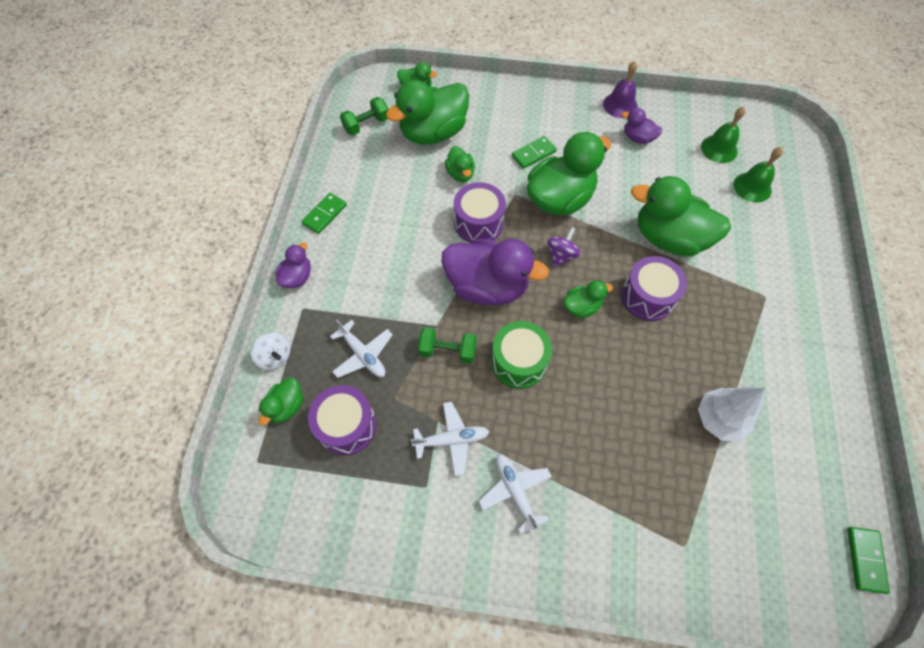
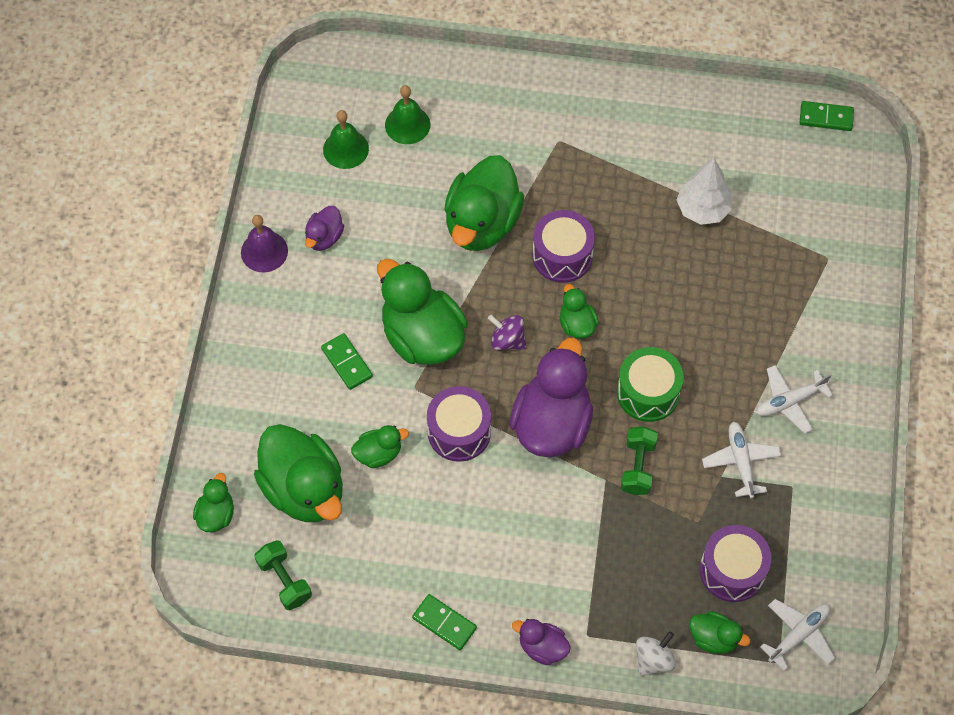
camera: 90 degrees left, 0 degrees up
white plane [330,320,393,378] -> white plane moved to [760,599,835,671]

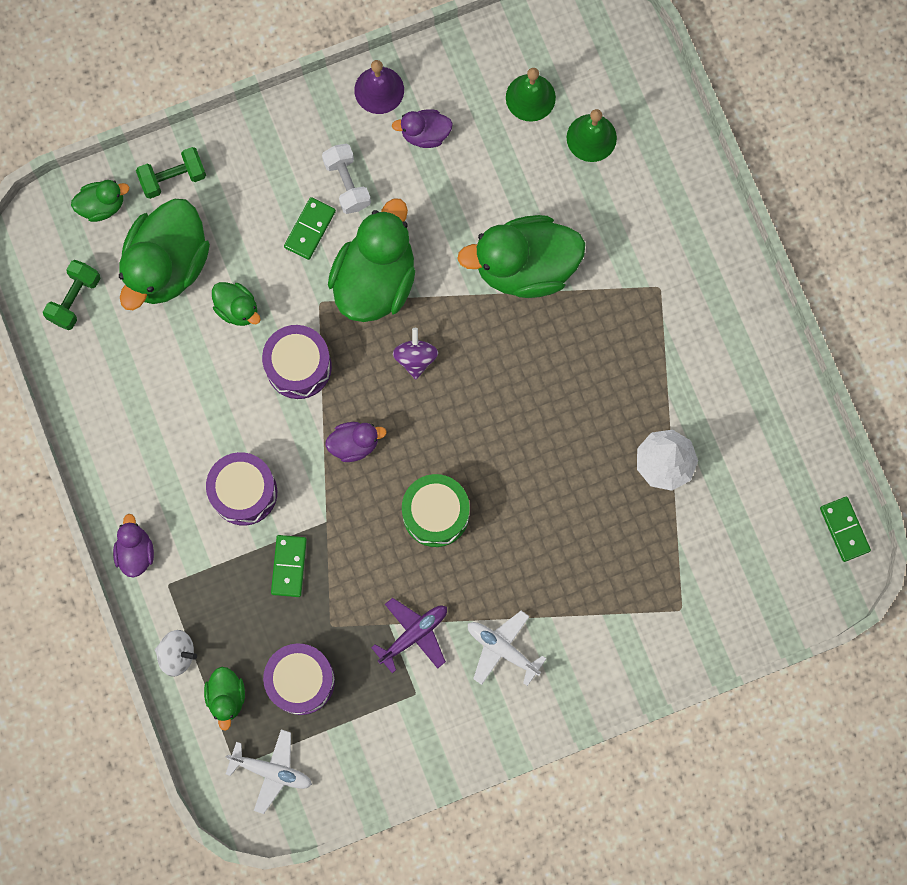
camera: 60 degrees right, 15 degrees up
green domino [412,594,477,650] -> green domino moved to [271,535,307,597]
purple duck [510,338,593,458] -> purple duck [325,422,387,462], size x0.48
purple drum [532,210,595,283] -> purple drum moved to [206,452,277,525]
green duck [559,284,599,338] -> none
green dumbbell [621,426,658,495] -> green dumbbell moved to [136,147,206,199]
white plane [702,422,782,498] -> purple plane [371,598,447,673]
none -> white dumbbell [322,144,371,214]

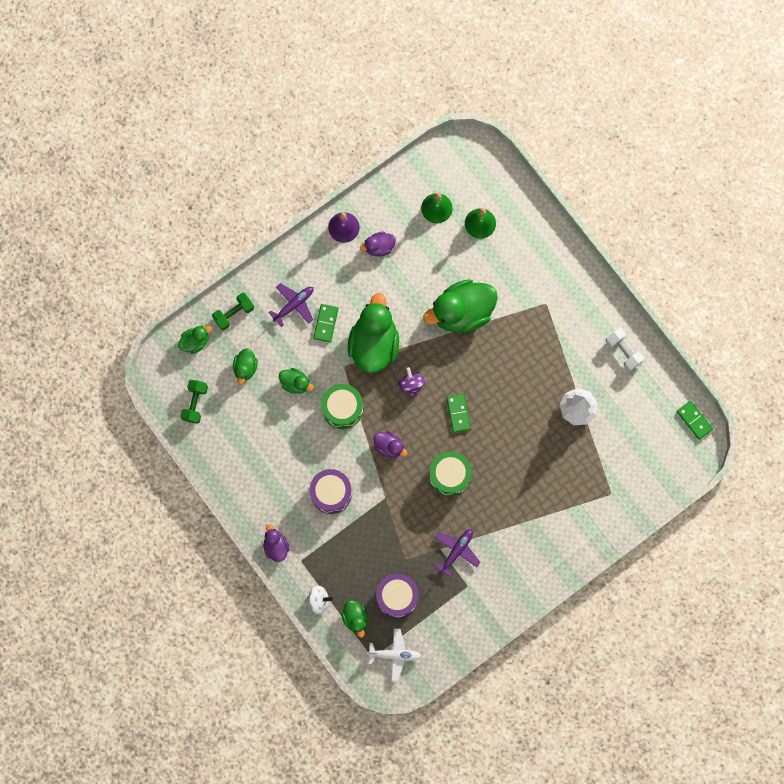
camera: 15 degrees left, 0 degrees up
green duck [119,199,210,310] -> green duck [233,348,258,385], size x0.48
purple drum [262,325,332,399] -> green drum [321,384,363,429]
green domino [271,535,307,597] -> green domino moved to [446,394,471,433]
white dumbbell [322,144,371,214] -> white dumbbell moved to [606,328,644,371]
purple duck [325,422,387,462] -> purple duck turned 60 degrees clockwise [373,431,408,458]
white plane [468,611,547,686] -> none
none -> purple plane [268,283,313,327]

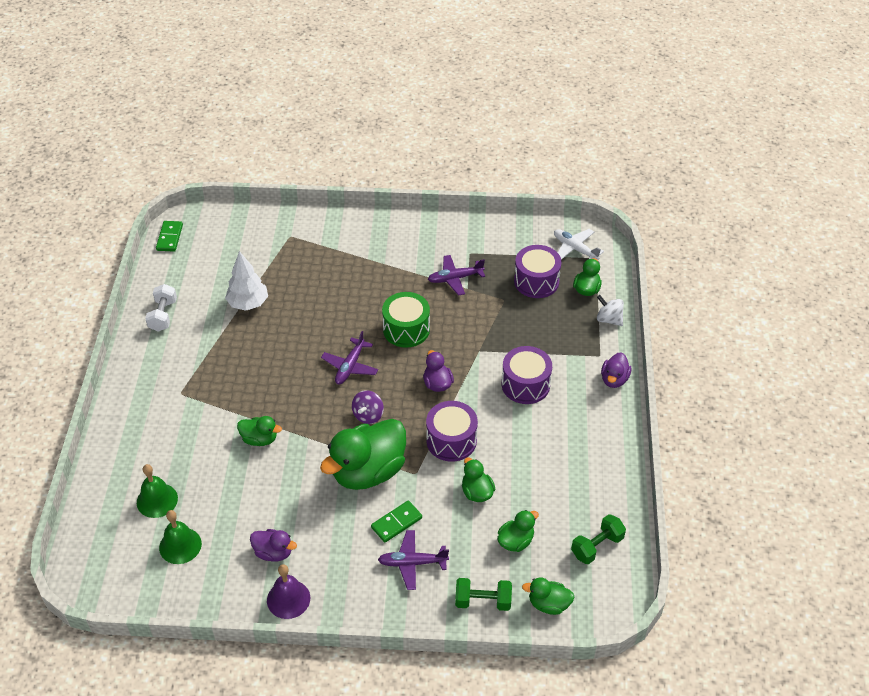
camera: 140 degrees left, 30 degrees down
green drum [321,384,363,429] -> purple drum [426,401,478,462]
green duck [423,279,498,333] -> green duck [237,416,282,446], size x0.48
green domino [446,394,471,433] -> purple plane [321,331,378,385]

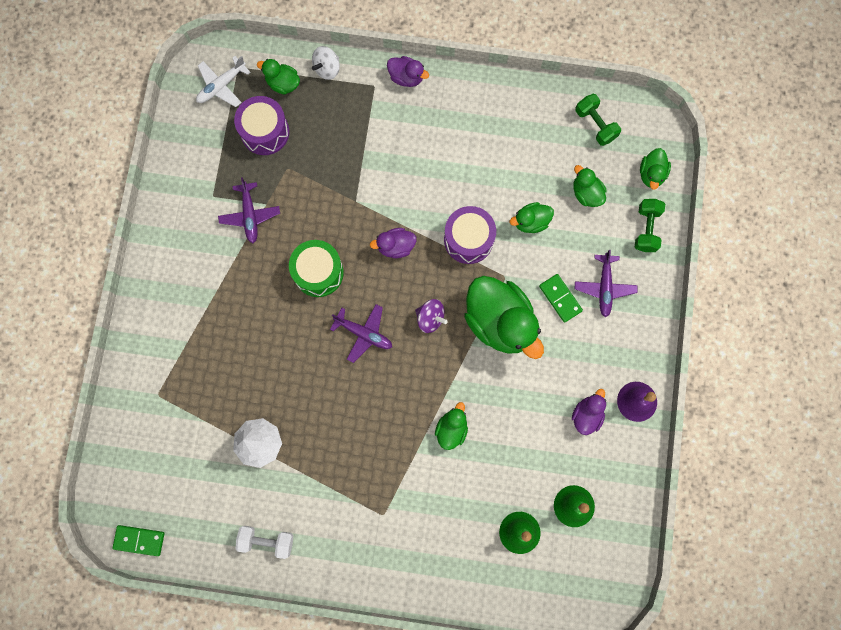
camera: 85 degrees left, 30 degrees up
purple drum [502,346,552,404] -> none

